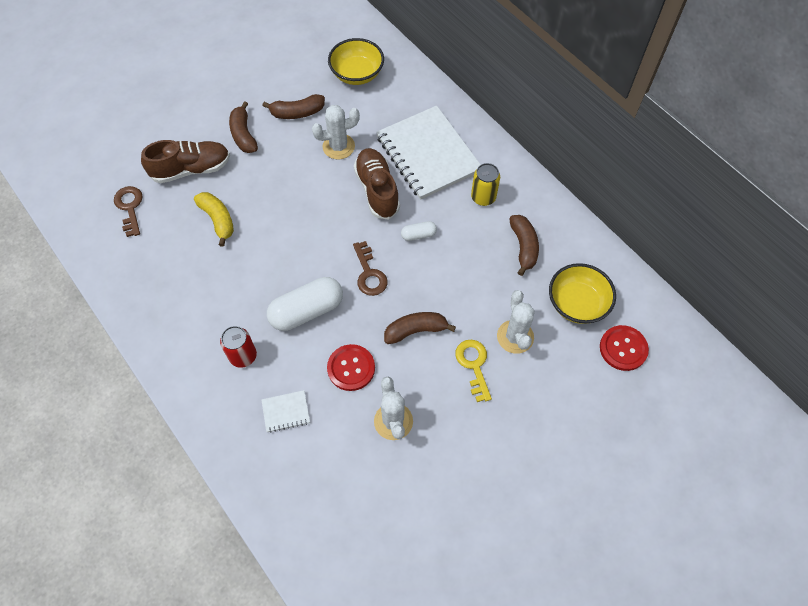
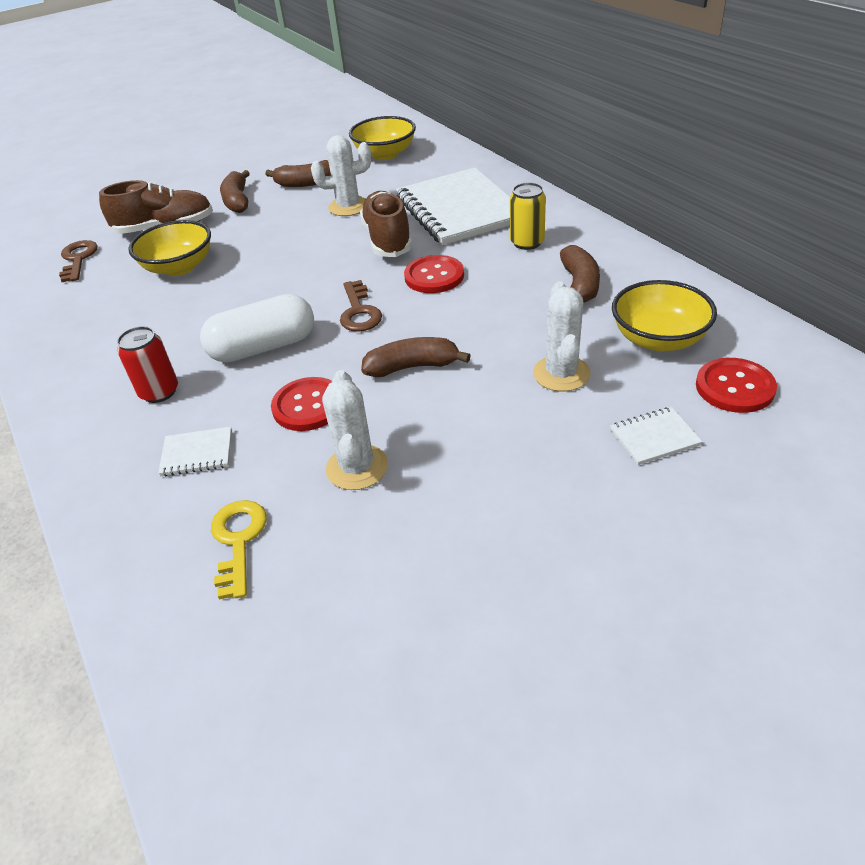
camera: 10 degrees right, 20 degrees down
yellow banana [194,192,234,247] -> yellow bowl [128,220,211,276]
white capsule [401,221,437,241] -> red button [404,255,464,293]
yellow key [455,340,492,402] -> yellow key moved to [211,500,267,599]
none -> white notebook [610,407,702,465]

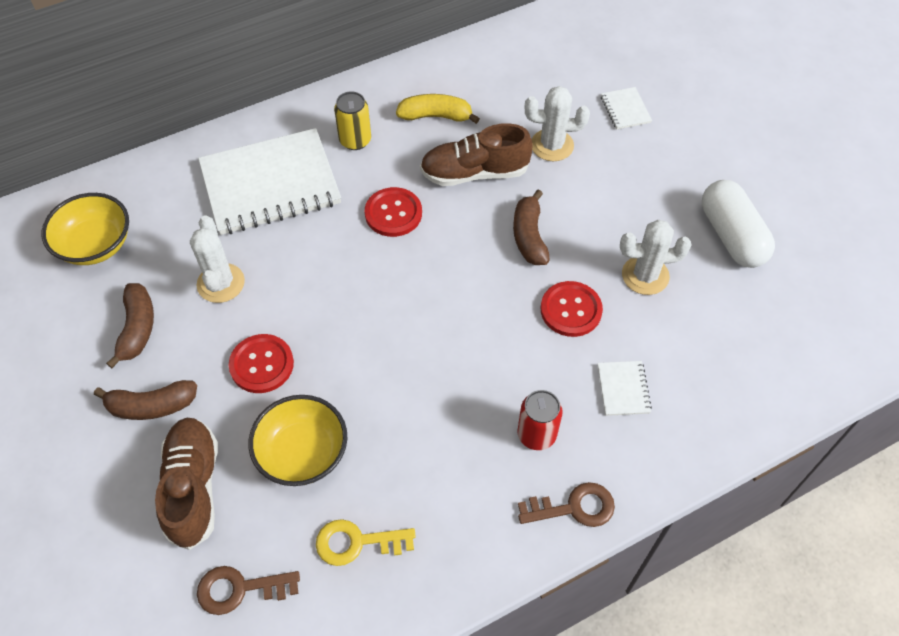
camera: 90 degrees left, 15 degrees up
white capsule [200,294,314,363] -> white capsule moved to [702,180,775,268]
yellow key [211,500,267,599] -> yellow key moved to [316,519,416,566]
brown key [340,280,382,332] -> brown key moved to [518,482,615,527]
brown shoe [360,191,412,257] -> brown shoe moved to [420,123,533,186]
brown banana [560,245,600,303] -> yellow banana [396,94,480,124]
yellow bowl [612,280,717,351] -> none
red button [696,358,777,413] -> red button moved to [229,334,294,393]

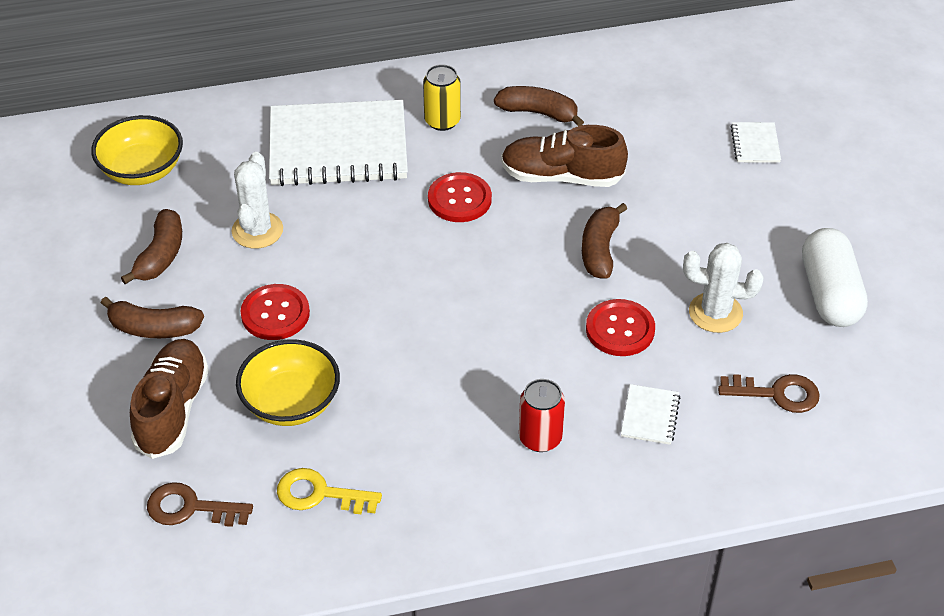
camera: 15 degrees right, 10 degrees down
yellow banana [396,94,480,124] -> brown banana [494,86,584,126]
brown key [518,482,615,527] -> brown key moved to [718,374,820,413]
white cactus [525,86,590,161] -> none

